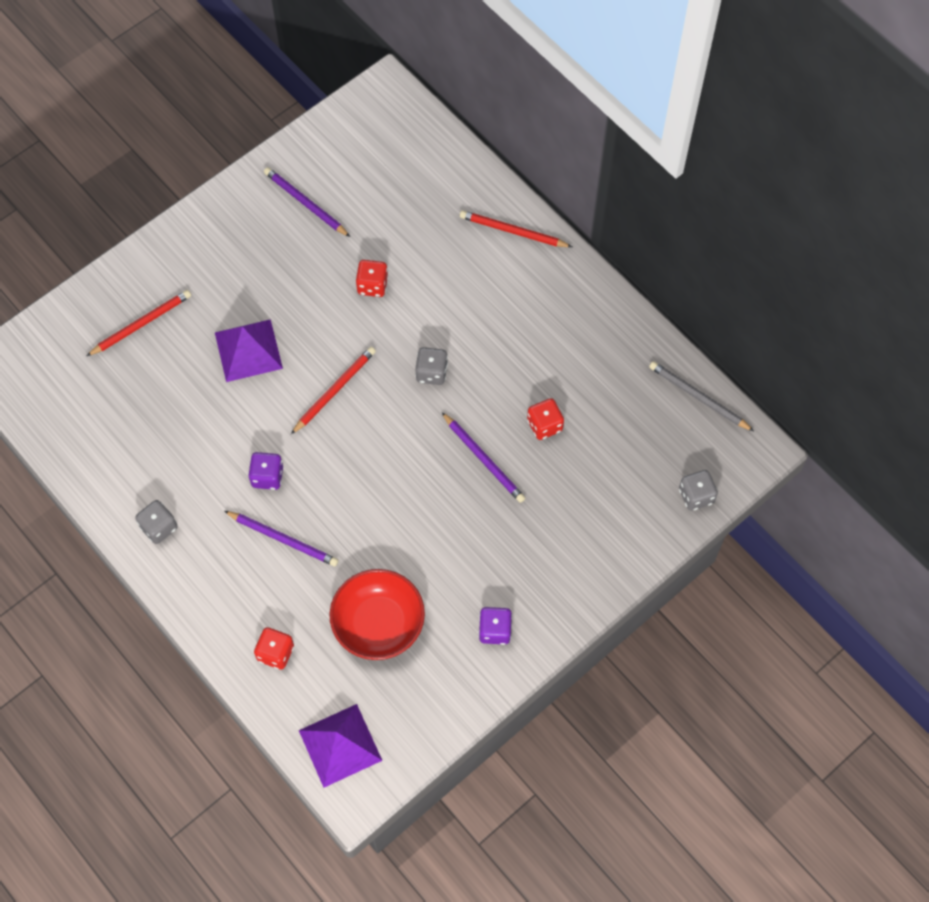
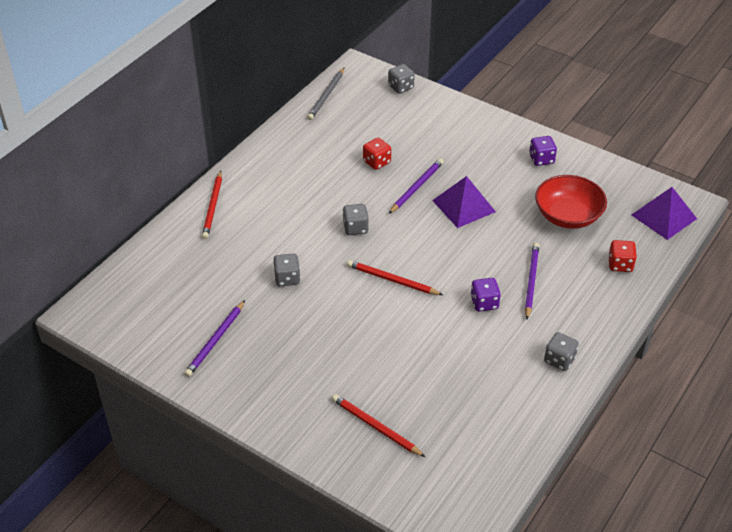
camera: 105 degrees left, 20 degrees down
purple pyramid [215,319,283,382] -> purple pyramid moved to [432,176,496,228]
red dice [355,260,388,297] -> grey dice [273,254,301,286]

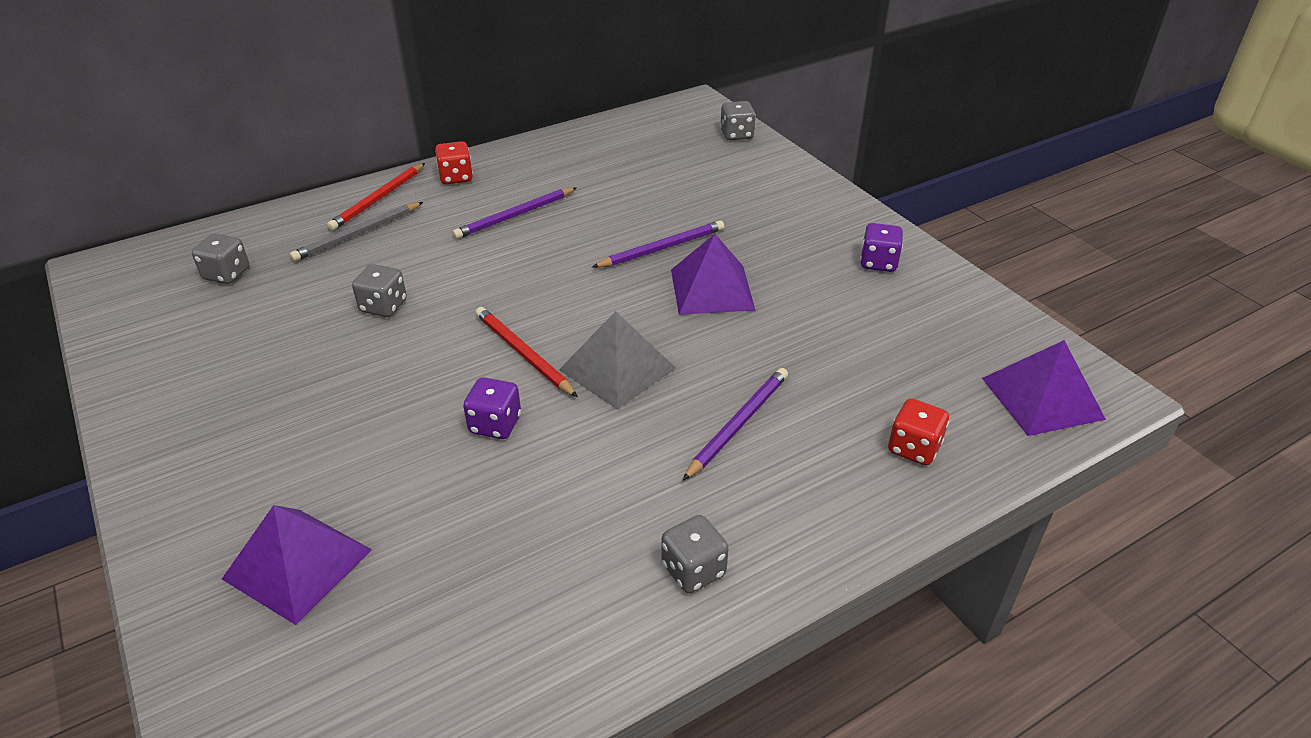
camera: 25 degrees right, 5 degrees down
purple pencil [184,300,245,377] -> purple pencil moved to [452,187,577,239]
grey pencil [307,68,344,120] -> grey pencil moved to [290,202,423,262]
red pencil [332,394,425,457] -> purple pyramid [222,505,372,625]
grey dice [343,204,369,235] -> grey dice moved to [192,233,249,284]
red dice [363,138,391,170] -> red dice moved to [435,141,473,184]
purple dice [471,278,501,312] -> purple dice moved to [463,377,521,439]
red bowl [535,175,607,229] -> none
none -> grey pyramid [559,311,676,409]

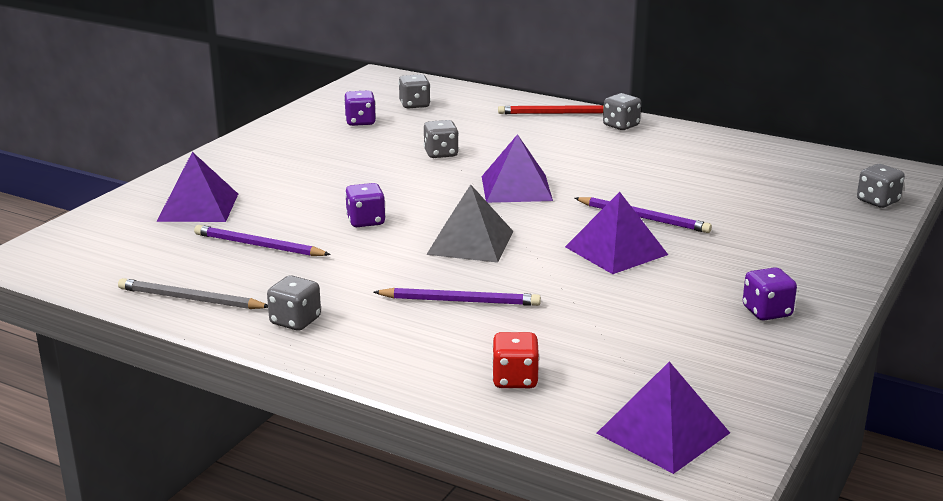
camera: 60 degrees right, 15 degrees down
grey pencil [290,202,423,262] -> grey pencil moved to [118,278,268,309]
red dice [435,141,473,184] -> grey dice [603,93,641,130]
purple pencil [452,187,577,239] -> purple pencil moved to [194,225,331,256]
red pencil [475,307,578,397] -> none
none -> purple dice [344,90,376,126]
none -> purple pyramid [482,134,553,203]

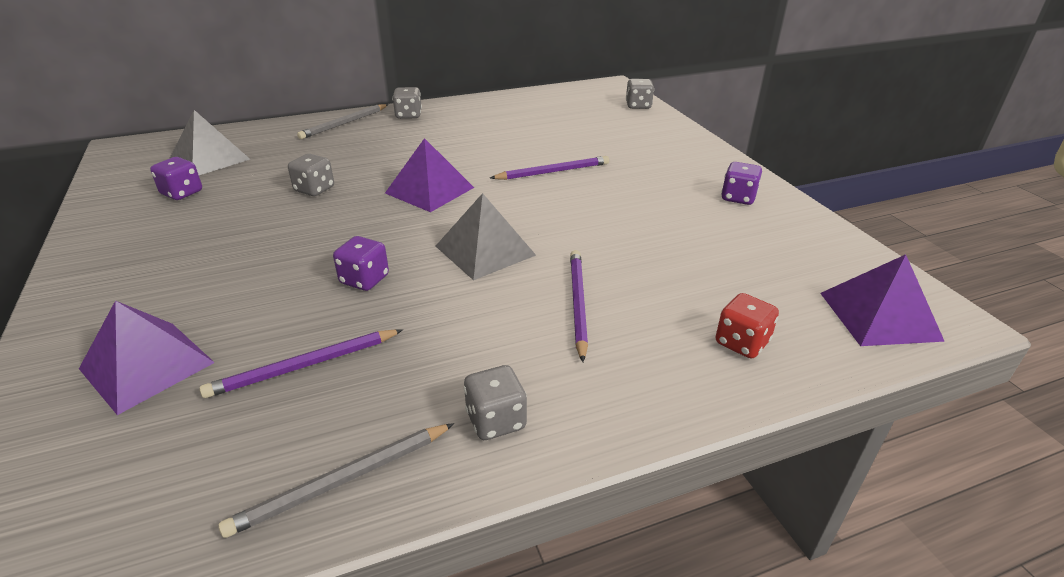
camera: 50 degrees left, 10 degrees up
purple pencil [373,288,541,306] -> purple pencil turned 45 degrees counterclockwise [570,250,588,362]
grey dice [398,74,431,109] -> grey pyramid [169,110,250,175]
red pencil [498,105,604,114] -> grey pencil [297,104,389,139]
purple pyramid [565,192,668,274] -> none

